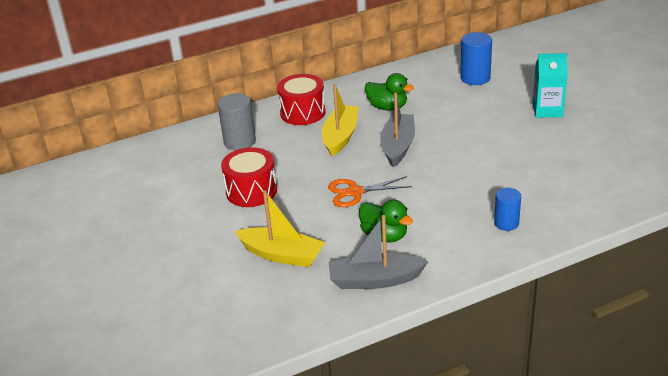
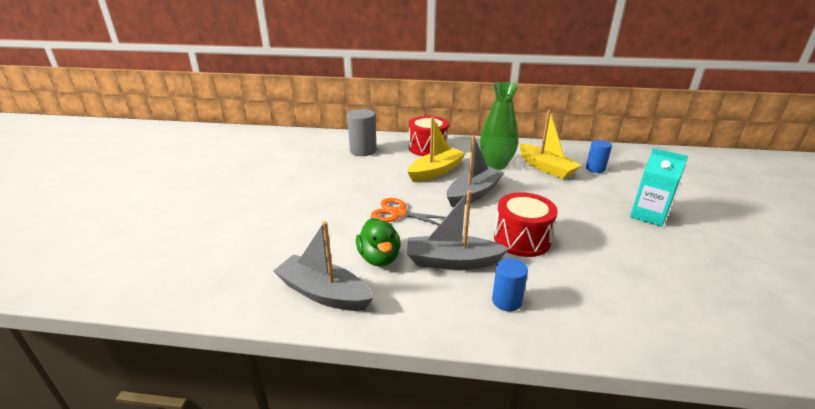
camera: 30 degrees right, 5 degrees down
red drum [221,147,277,207] -> red drum moved to [494,192,558,257]
yellow boat [235,190,325,267] -> yellow boat moved to [519,110,582,179]
green duck [365,73,414,111] -> green vase [480,82,519,170]
blue cylinder [460,32,492,85] -> blue cylinder [586,140,612,173], size x0.65
none -> grey boat [407,191,509,270]

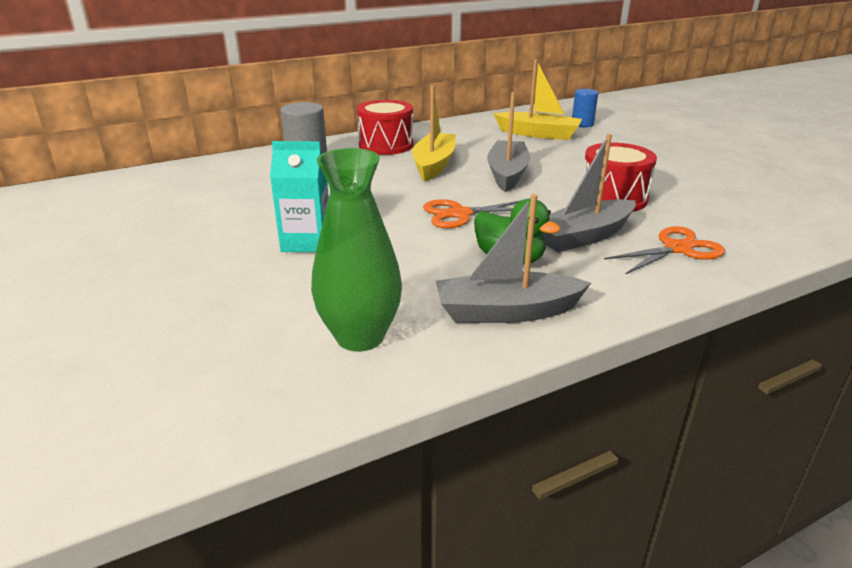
camera: 35 degrees left, 0 degrees up
green vase [480,82,519,170] -> green vase moved to [311,148,402,352]
blue cylinder [492,258,528,311] -> orange scissors [604,226,725,274]
turquoise carton [630,148,688,227] -> turquoise carton moved to [270,141,329,252]

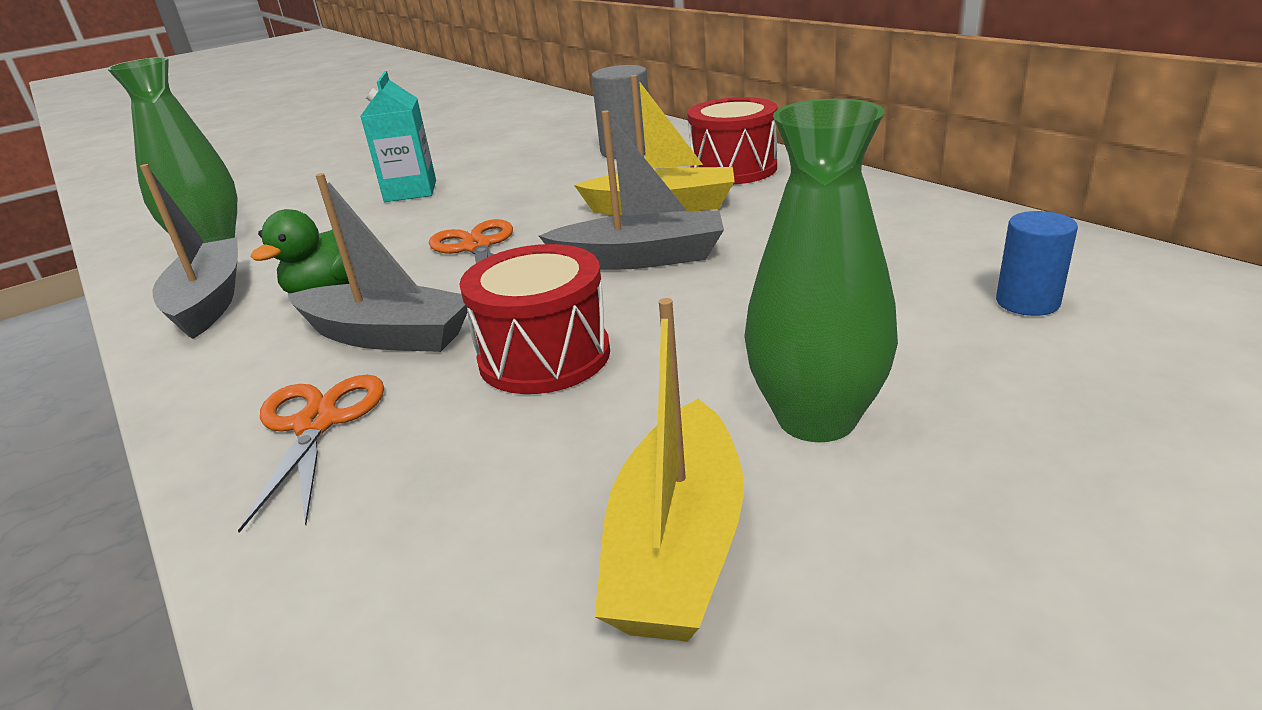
camera: 85 degrees right, 0 degrees up
yellow boat [493,59,582,140] -> yellow boat moved to [595,298,744,642]
grey boat [542,134,636,252] -> grey boat turned 150 degrees clockwise [288,173,467,352]
orange scissors [604,226,725,274] -> orange scissors turned 150 degrees counterclockwise [238,375,384,533]
none -> green vase [744,99,898,442]

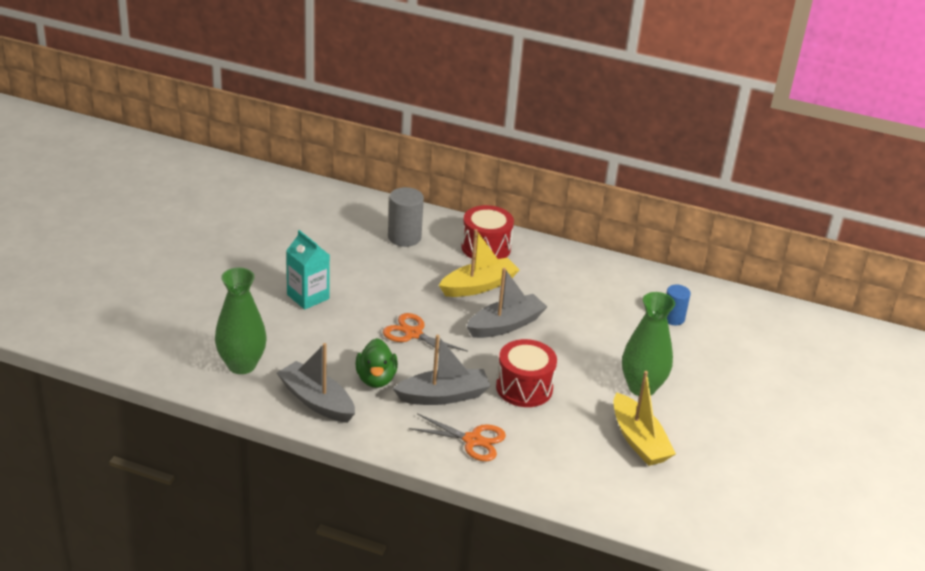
camera: 40 degrees left, 5 degrees up
orange scissors [238,375,384,533] -> orange scissors turned 150 degrees clockwise [409,413,506,461]

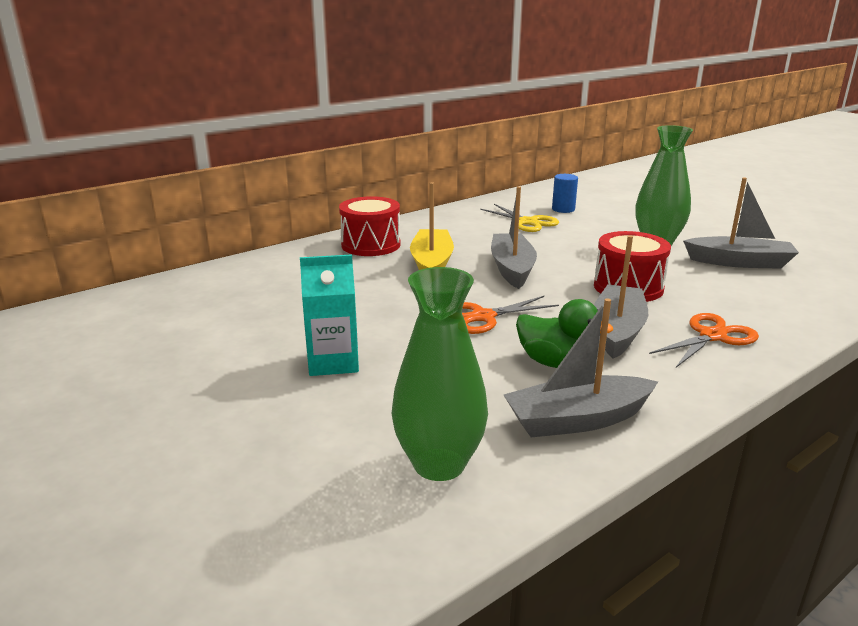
camera: 55 degrees left, 10 degrees down
grey cylinder [388,187,424,247] -> none
yellow boat [614,371,676,466] -> grey boat [683,177,799,269]
none -> yellow scissors [480,204,559,232]

